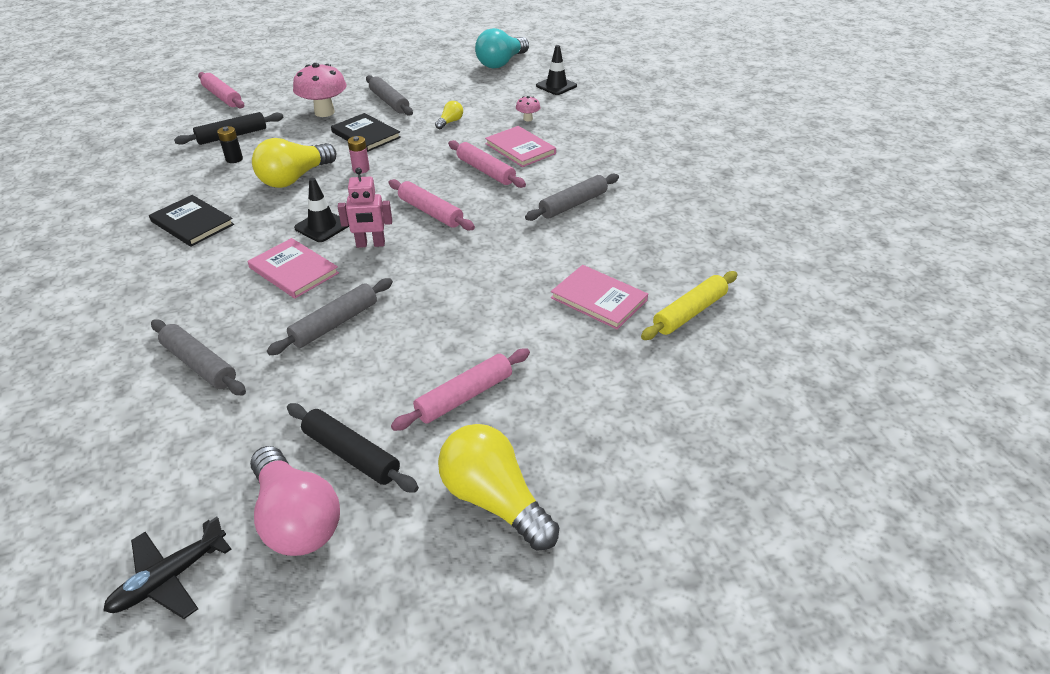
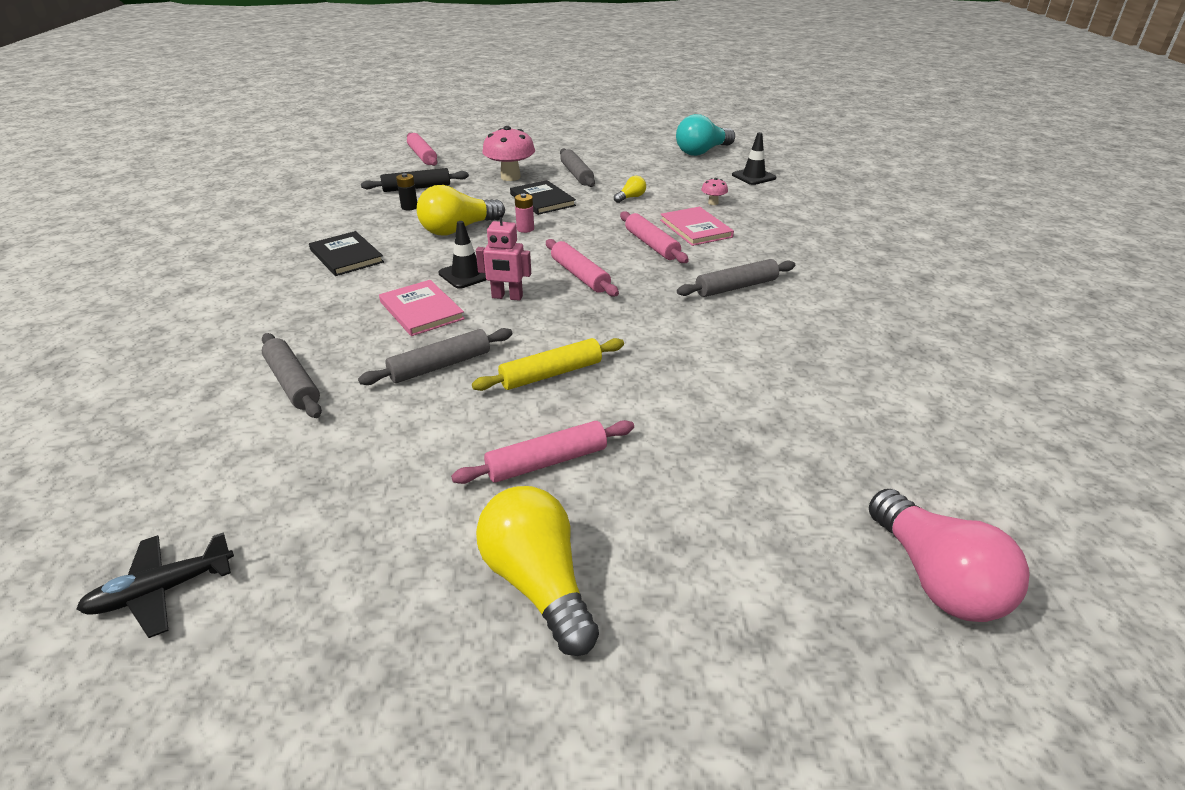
camera: 15 degrees right, 5 degrees down
pink light bulb [250,446,340,556] -> pink light bulb moved to [869,489,1030,622]
black rolling pin [287,403,419,493] -> none
pink book [551,265,648,330] -> none
yellow rolling pin [641,271,737,340] -> yellow rolling pin moved to [472,338,624,391]

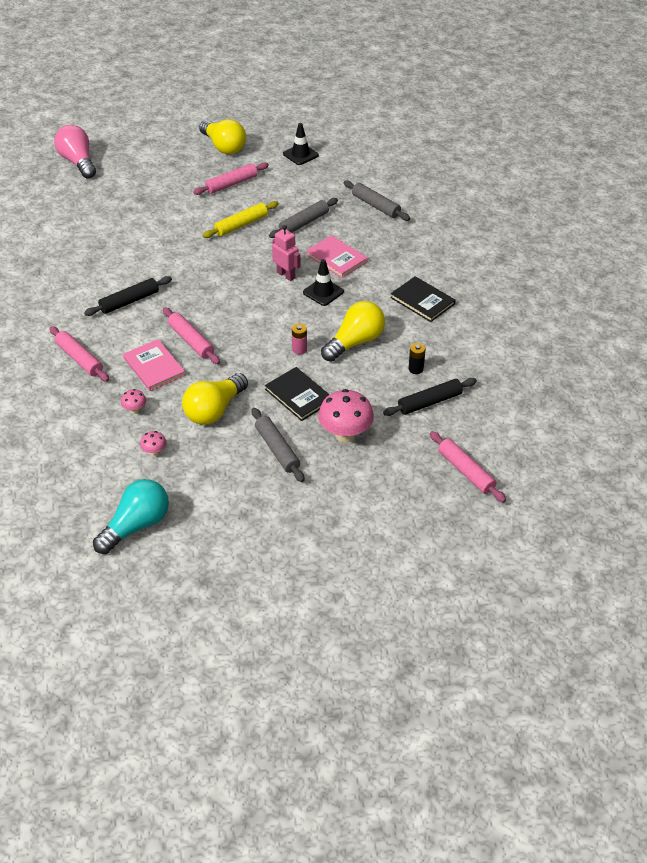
camera: 170 degrees right, 10 degrees up
black plane [76,532,234,638] -> none
pink robot [476,210,531,301] -> pink robot turned 45 degrees clockwise [272,225,301,281]
pink rolling pin [546,239,619,296] -> pink rolling pin moved to [49,326,109,382]
yellow light bulb [614,176,646,203] -> yellow light bulb [182,373,248,425], size x2.13
grey rolling pin [677,259,795,297] -> black rolling pin [84,276,172,316]
black traffic cone [732,132,776,185] -> black traffic cone moved to [283,123,319,165]
none -> pink mushroom [140,431,167,456]

